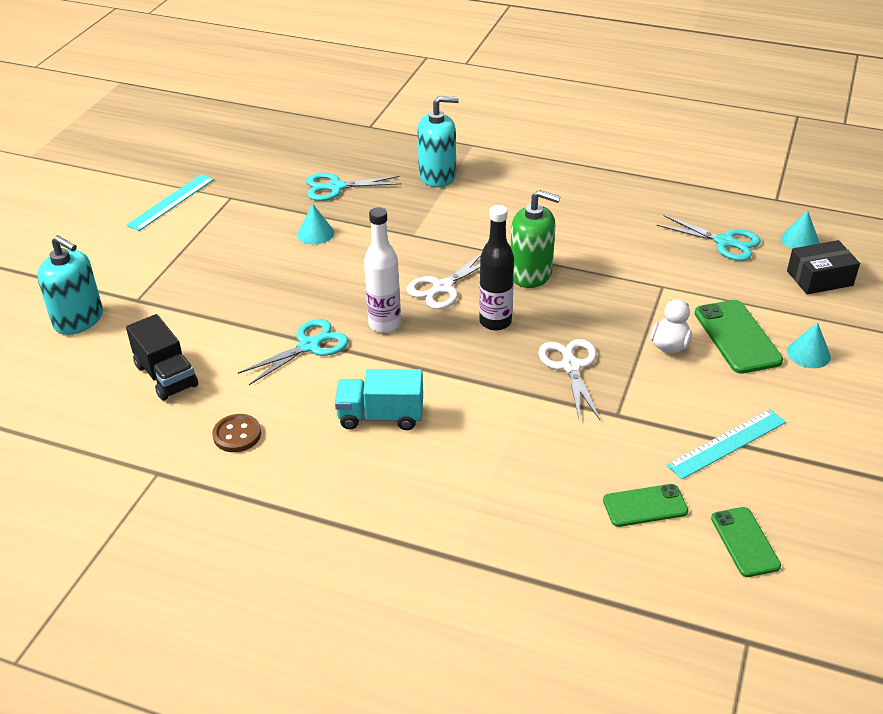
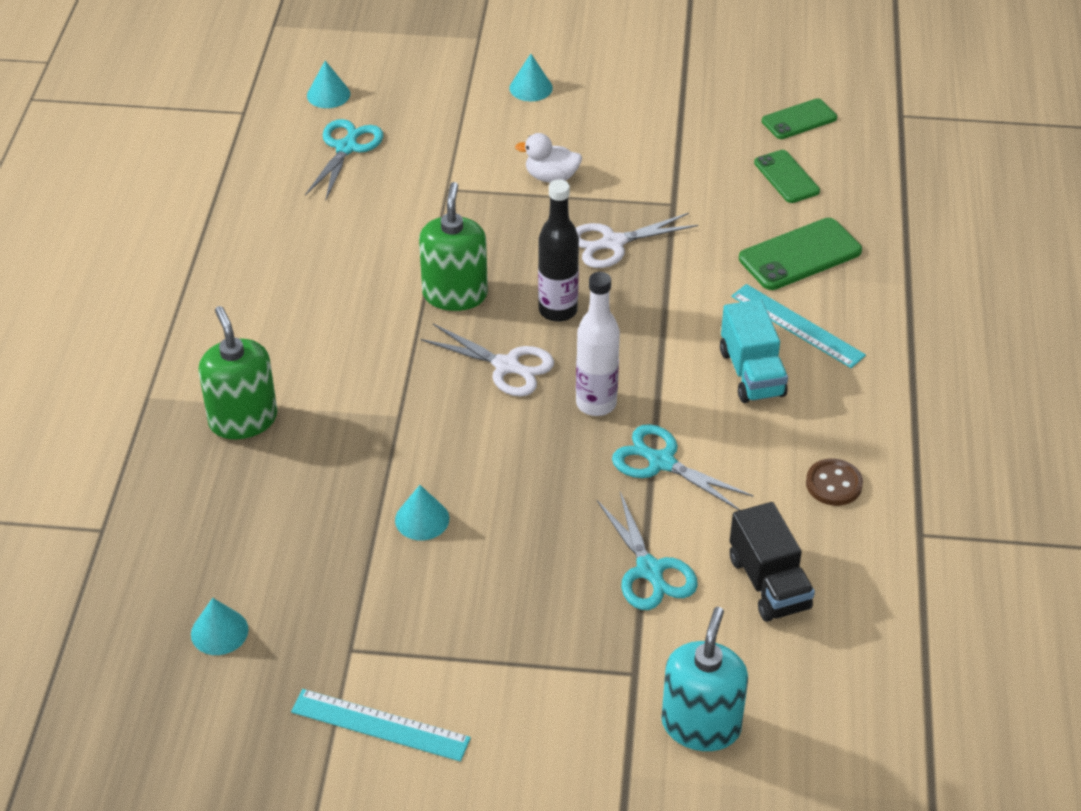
camera: 105 degrees left, 5 degrees up
black truck [126,314,198,401] -> black truck turned 120 degrees clockwise [730,502,815,622]
turquoise scissors [306,173,402,201] -> turquoise scissors moved to [596,492,698,610]
turquoise soap dispenser [417,96,459,187] -> green soap dispenser [198,306,277,439]
turquoise ruler [667,409,786,479] -> turquoise ruler moved to [731,284,866,368]
green phone [694,300,783,374] -> green phone moved to [739,218,862,290]
black box [787,240,860,295] -> none
none -> turquoise cone [191,598,249,655]

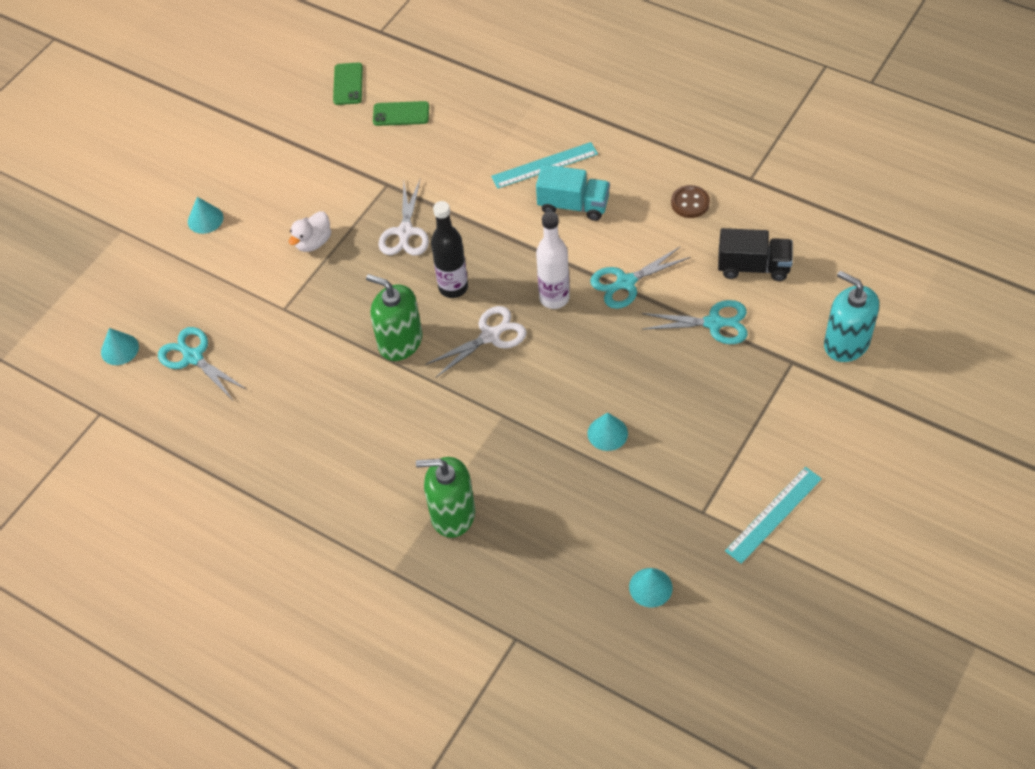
camera: 60 degrees left, 10 degrees up
green phone [739,218,862,290] -> none

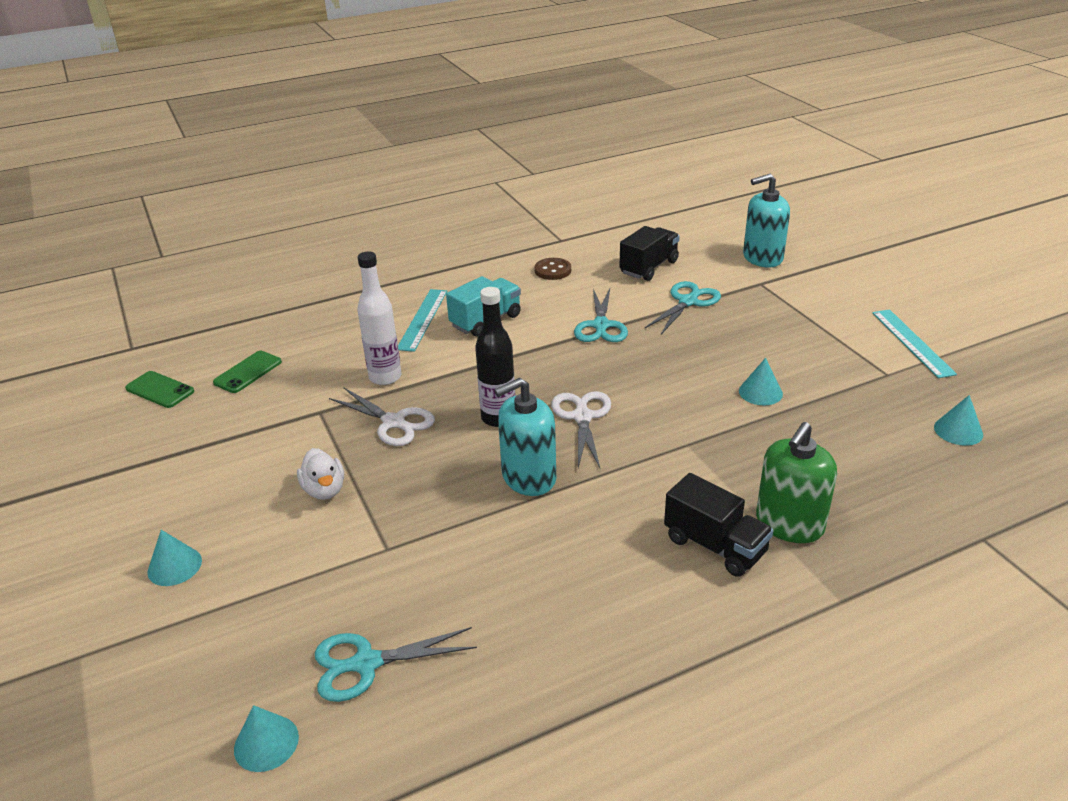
camera: 60 degrees left, 20 degrees down
green soap dispenser [366,274,422,361] -> turquoise soap dispenser [494,378,556,496]
white bottle [536,212,570,309] -> white bottle moved to [357,252,402,385]
none -> black truck [664,473,774,577]

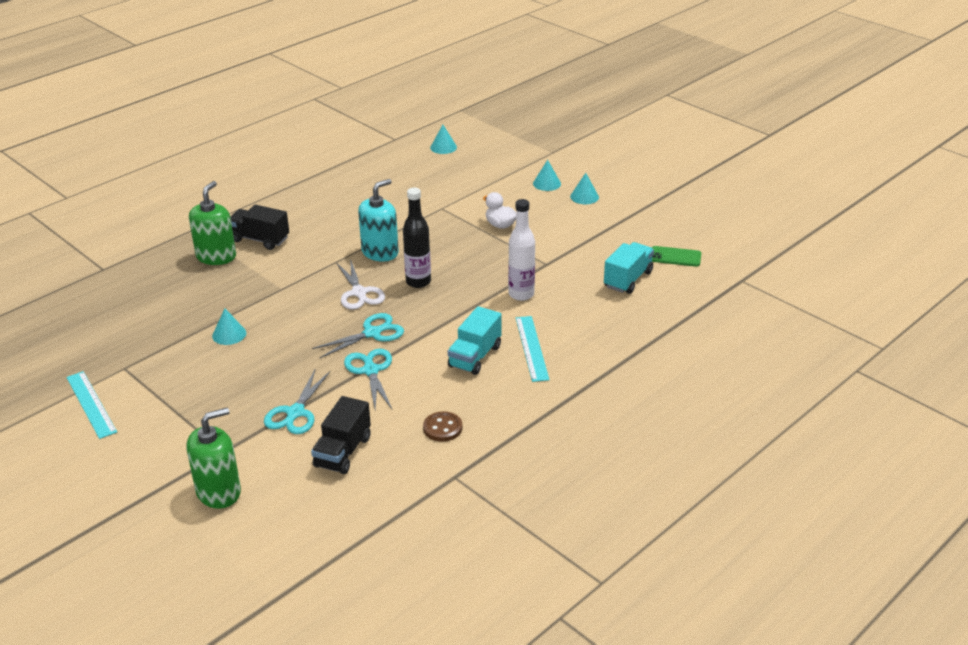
camera: 160 degrees right, 0 degrees up
green phone [213,351,282,393] -> turquoise truck [604,242,654,294]
turquoise scissors [315,627,477,702] -> turquoise scissors moved to [312,313,404,358]
white scissors [329,387,435,446] -> none
turquoise soap dispenser [743,174,790,268] -> green soap dispenser [186,408,241,509]
turquoise cone [934,395,983,446] -> turquoise cone moved to [570,173,599,204]

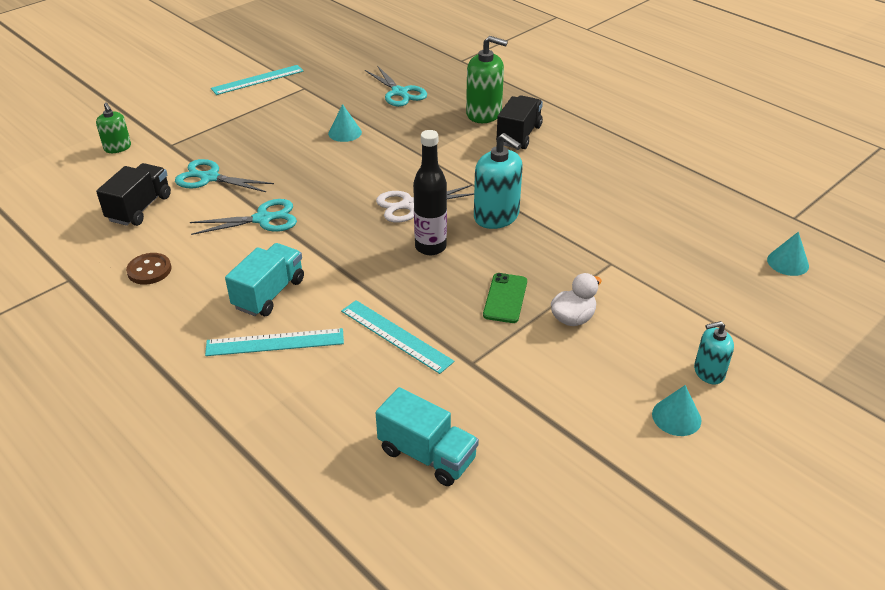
camera: 90 degrees right, 5 degrees up
green soap dispenser [186,408,241,509] -> green soap dispenser [96,102,131,153], size x0.59
black truck [311,396,371,474] -> black truck turned 90 degrees clockwise [96,163,171,226]
turquoise scissors [312,313,404,358] -> turquoise scissors moved to [365,65,427,107]
turquoise truck [448,306,502,375] -> turquoise truck turned 90 degrees clockwise [225,243,304,316]
white bottle [508,199,535,301] -> turquoise ruler [341,300,454,374]
turquoise cone [533,160,561,191] -> turquoise soap dispenser [694,321,734,385]
green phone [652,246,701,267] -> green phone moved to [483,273,527,323]

